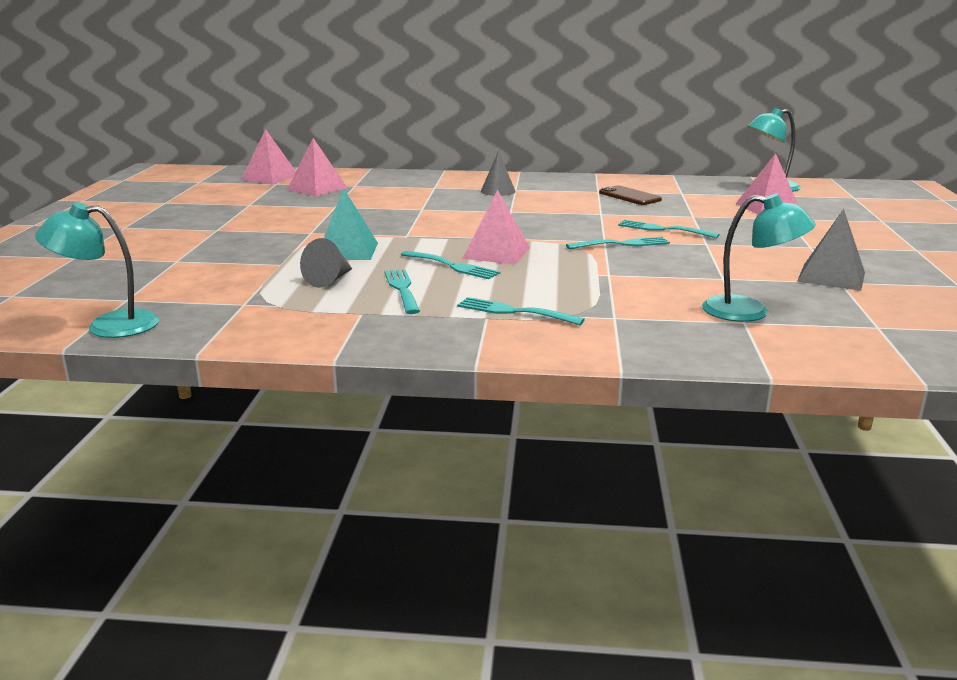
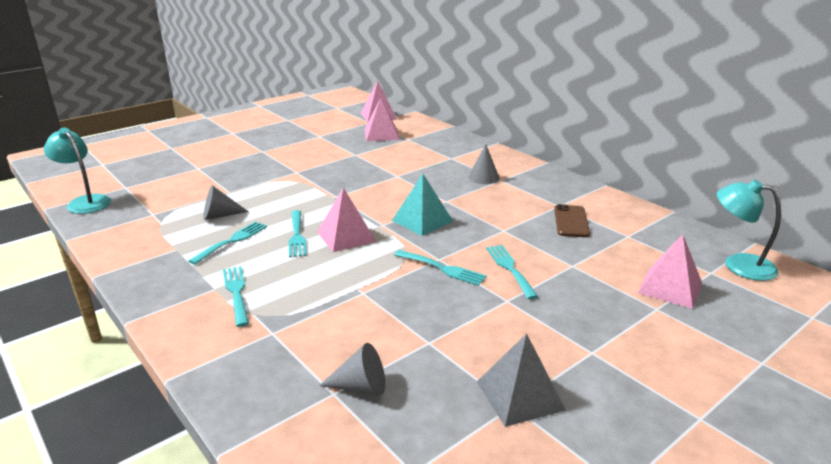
camera: 45 degrees right, 5 degrees up
turquoise pyramid [324,188,378,260] -> turquoise pyramid moved to [392,174,453,236]
turquoise lamp [702,194,816,322] -> grey cone [319,343,385,396]

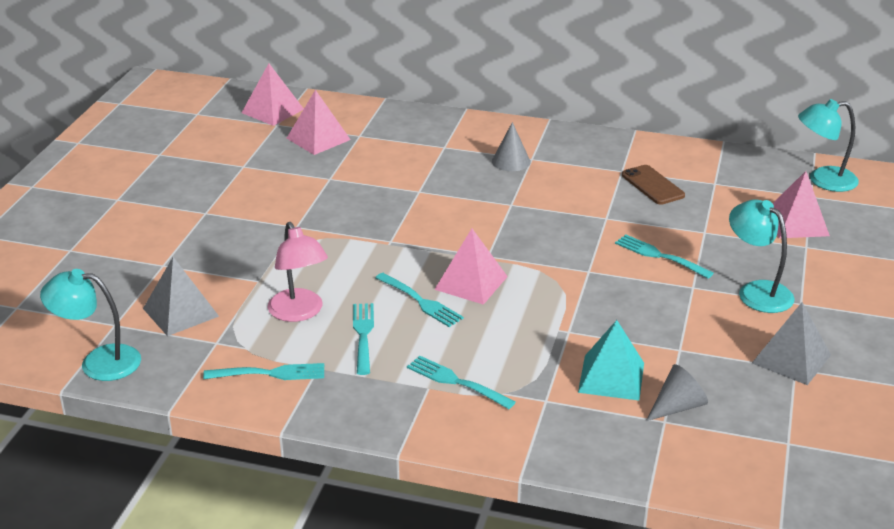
camera: 35 degrees left, 5 degrees up
grey cone [203,185,249,220] -> pink lamp [268,222,328,322]
turquoise pyramid [392,174,453,236] -> turquoise pyramid moved to [578,320,644,400]
turquoise fork [394,250,487,286] -> turquoise fork moved to [203,363,324,380]
none -> grey pyramid [143,257,219,336]
none -> turquoise lamp [729,199,795,313]

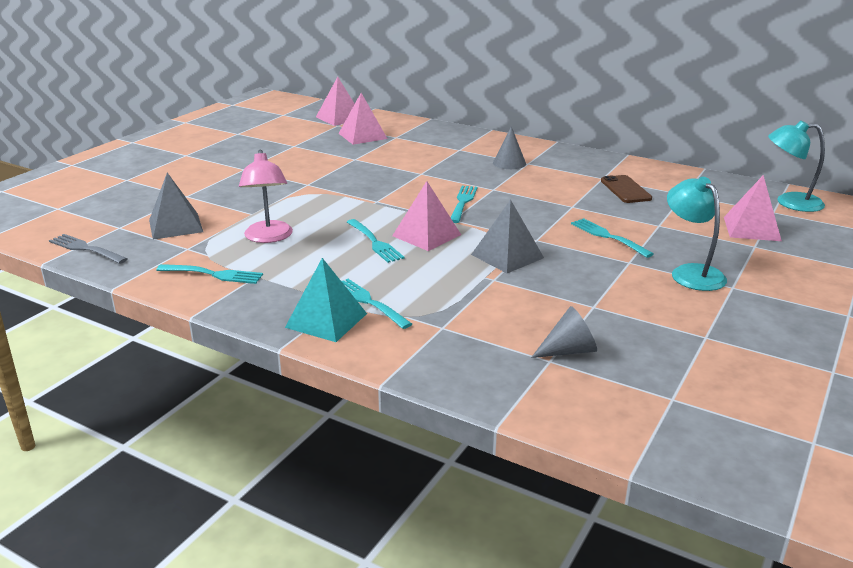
camera: 15 degrees right, 5 degrees down
turquoise lamp [40,269,141,381] -> grey fork [49,234,128,264]
turquoise fork [353,303,374,375] -> turquoise fork moved to [451,186,477,223]
turquoise pyramid [578,320,644,400] -> turquoise pyramid moved to [285,258,367,342]
grey pyramid [752,302,831,385] -> grey pyramid moved to [471,199,544,273]

